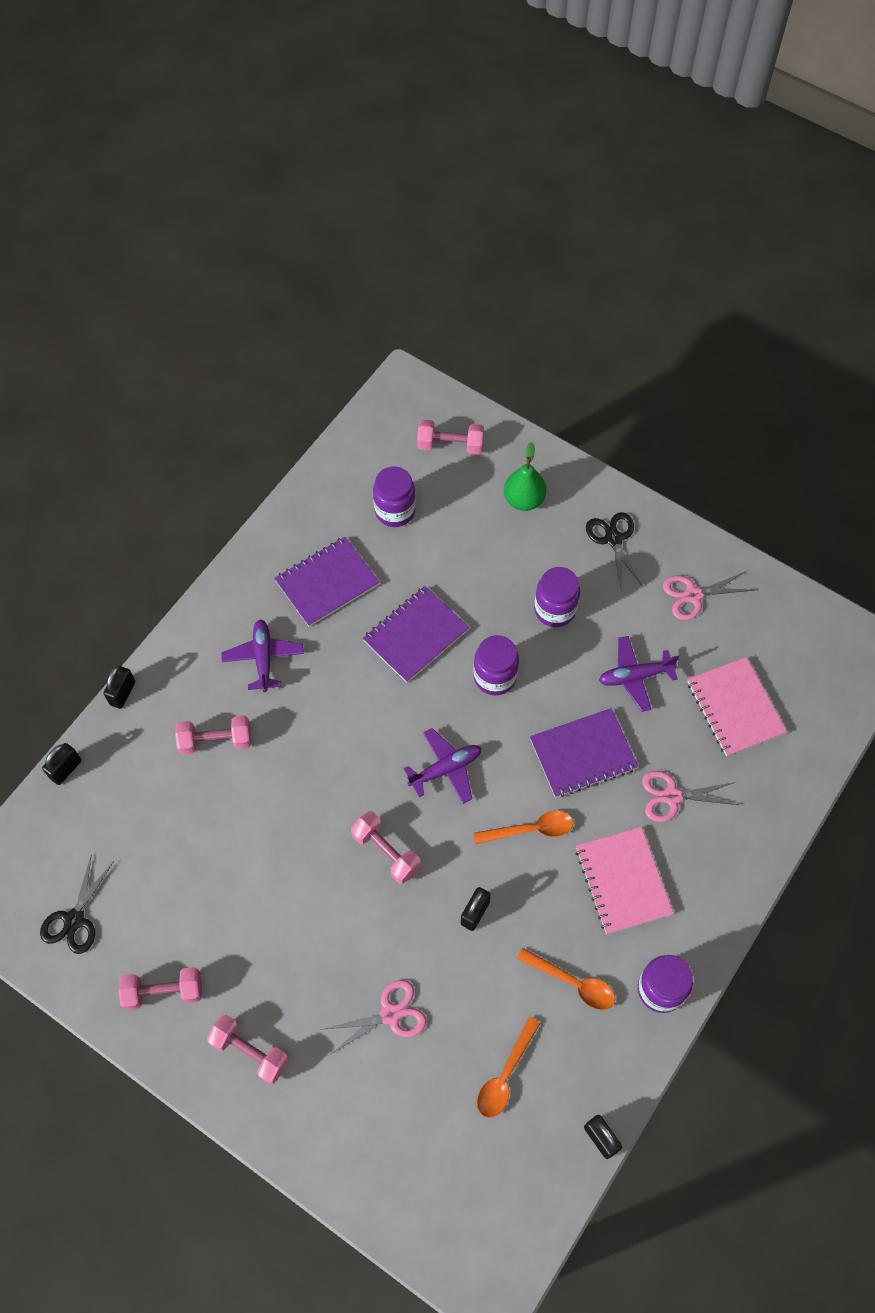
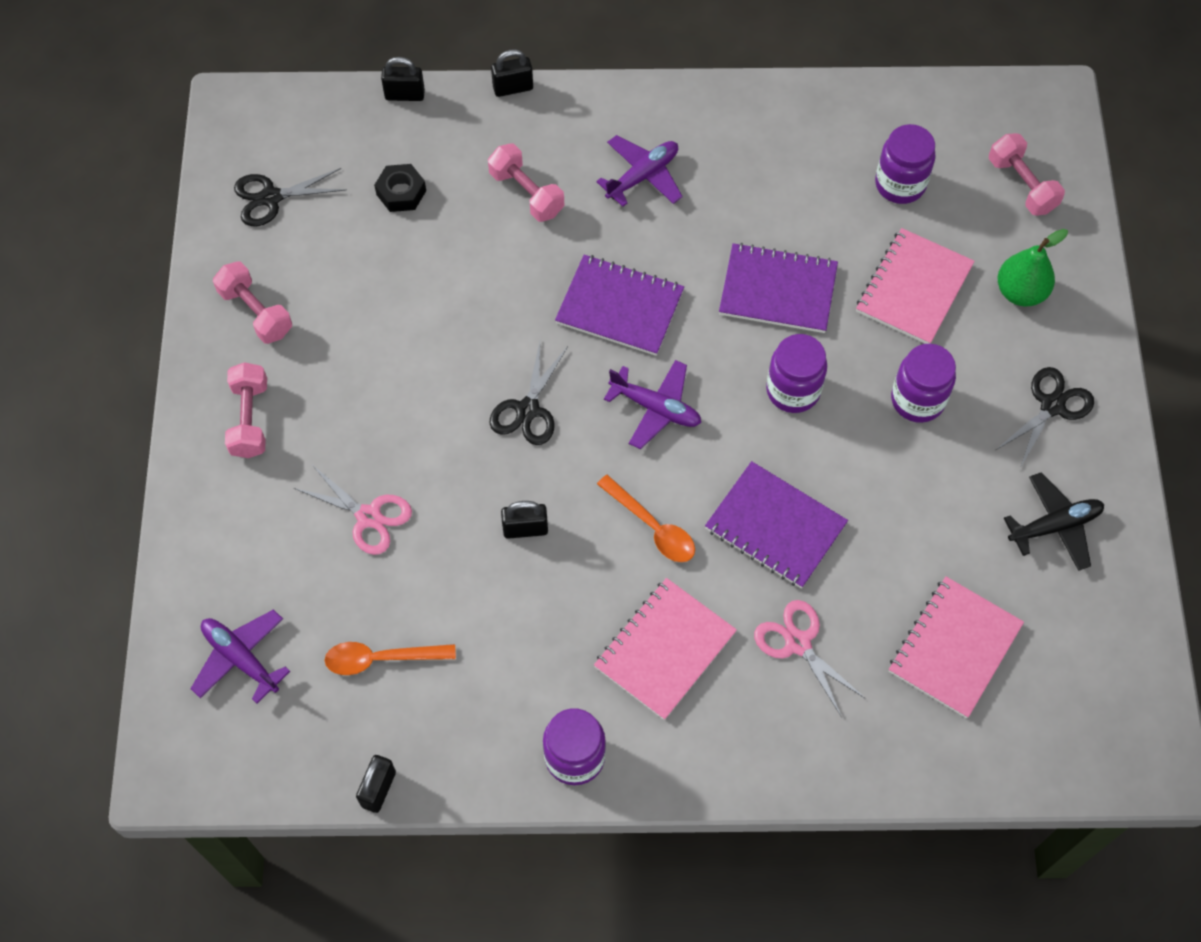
camera: 55 degrees right, 0 degrees up
purple notebook [274,537,379,627] -> purple notebook moved to [555,255,684,356]
pink dumbbell [351,811,421,884] -> black scissors [490,342,568,445]
orange spoon [517,948,615,1010] -> none
purple plane [599,636,679,712] -> purple plane moved to [190,610,290,703]
pink scissors [663,571,753,620] -> black plane [1004,472,1104,571]
none -> black nut [374,164,426,212]
none -> pink notebook [856,228,975,344]

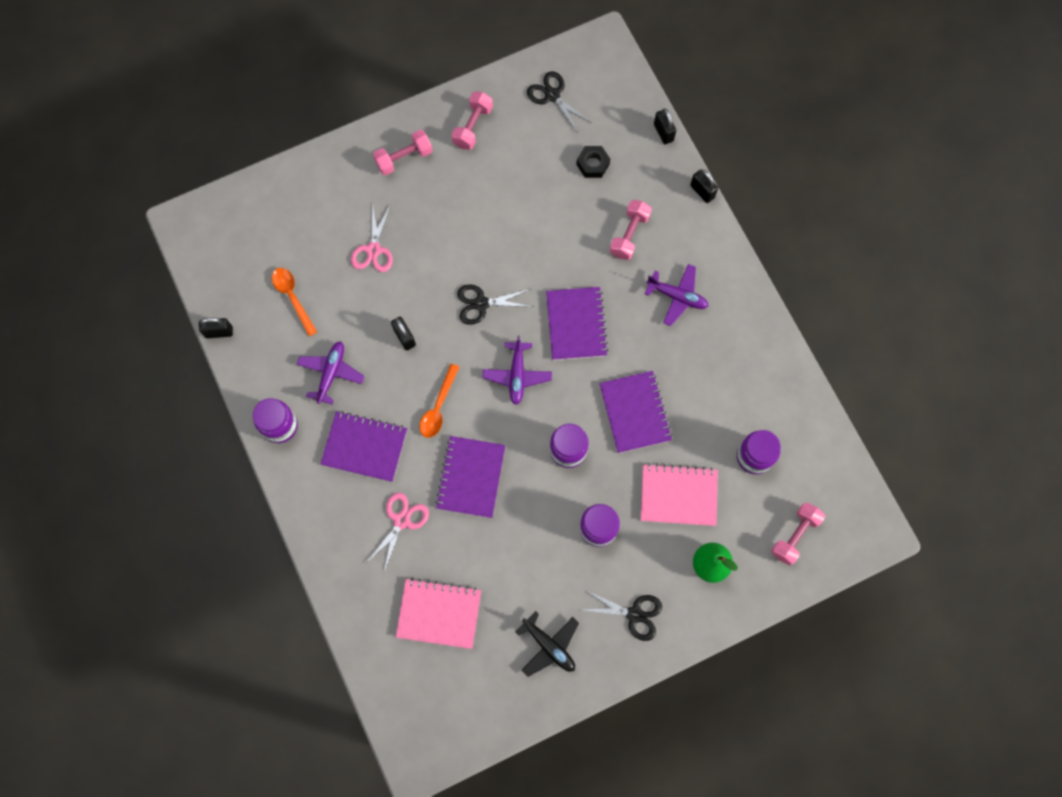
camera: 65 degrees right, 10 degrees up
purple plane [190,610,290,703] -> purple plane moved to [297,341,365,404]
pink notebook [594,578,737,720] -> purple notebook [320,411,407,482]

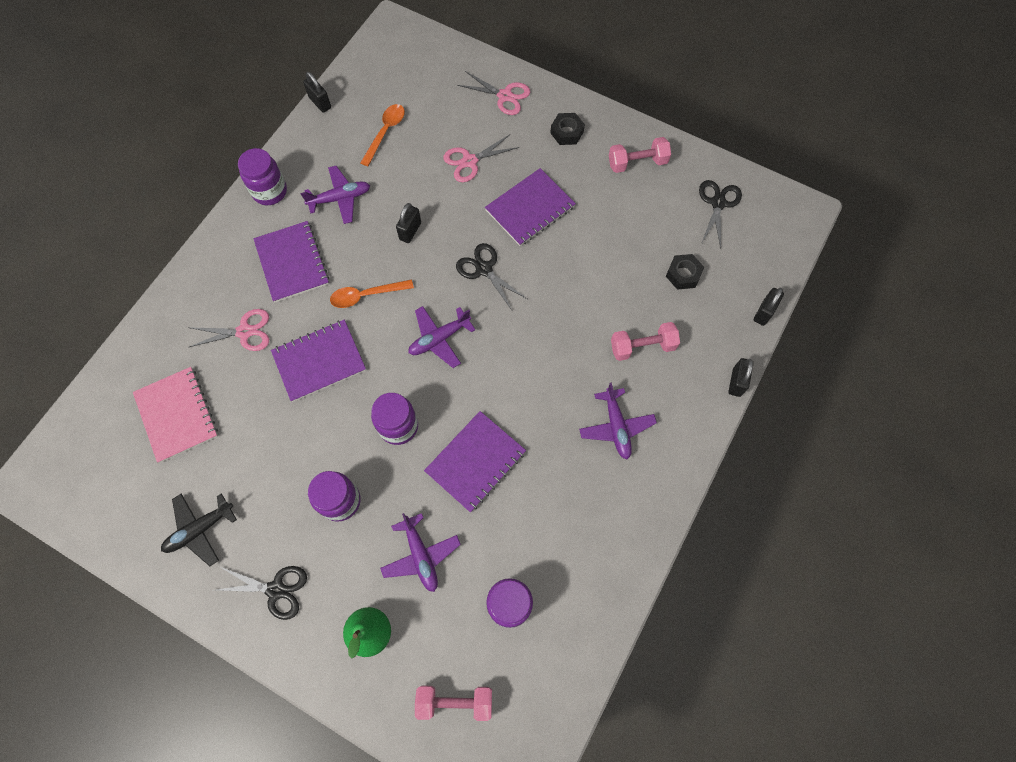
camera: 55 degrees right, 5 degrees down
pink dumbbell [373,130,433,175] -> black nut [550,113,585,145]
black plane [515,611,579,677] -> black plane turned 45 degrees clockwise [161,493,237,566]
purple notebook [546,287,608,360] -> purple notebook moved to [485,168,576,246]
black scissors [583,590,662,641] -> black scissors turned 60 degrees counterclockwise [216,566,307,620]
pink notebook [641,464,718,526] -> purple plane [380,513,461,592]
none -> pink scissors [457,71,530,115]

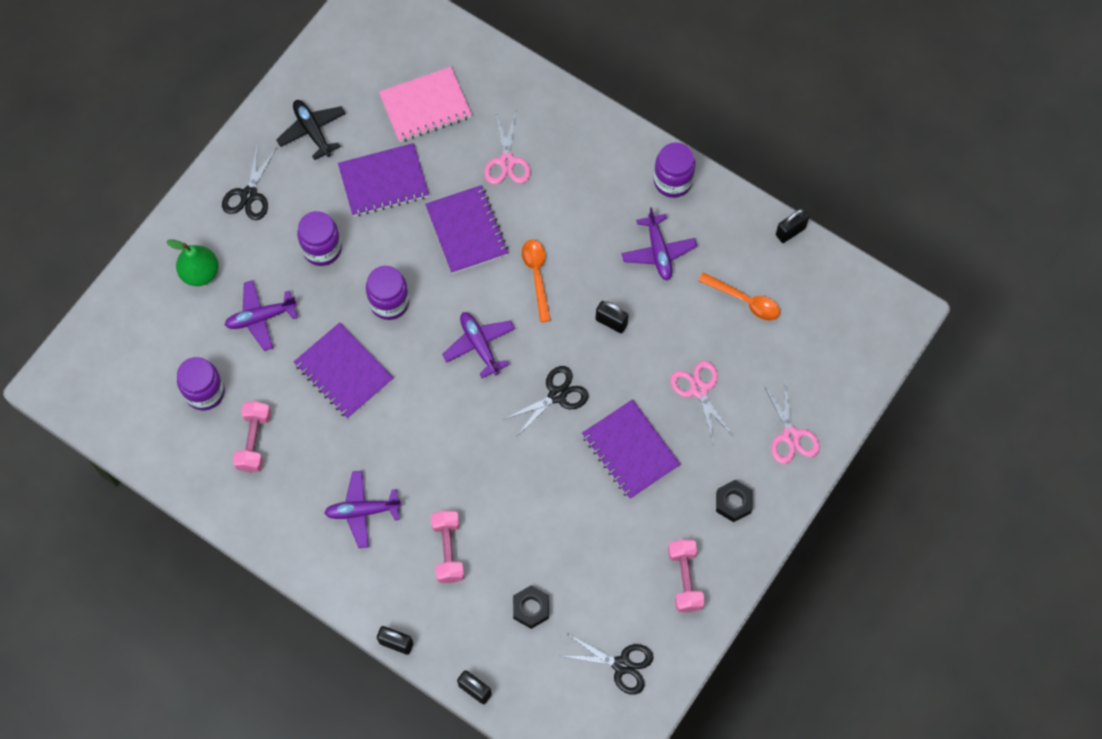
camera: 95 degrees right, 0 degrees up
purple notebook [253,221,329,302] -> purple notebook moved to [338,143,429,216]
pink dumbbell [415,686,492,721] -> pink dumbbell moved to [233,401,271,472]
pink scissors [457,71,530,115] -> pink scissors turned 45 degrees counterclockwise [763,382,820,464]

